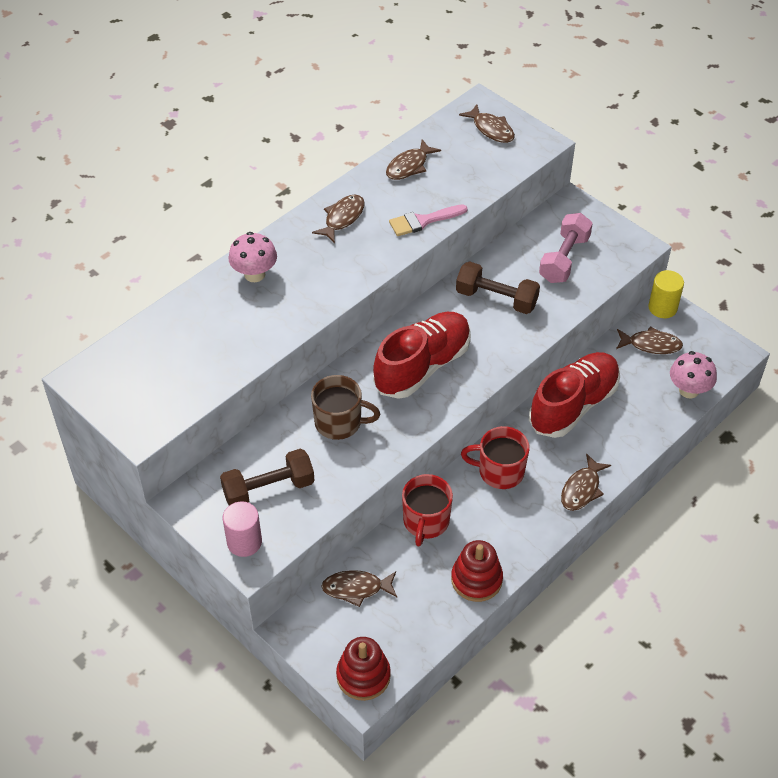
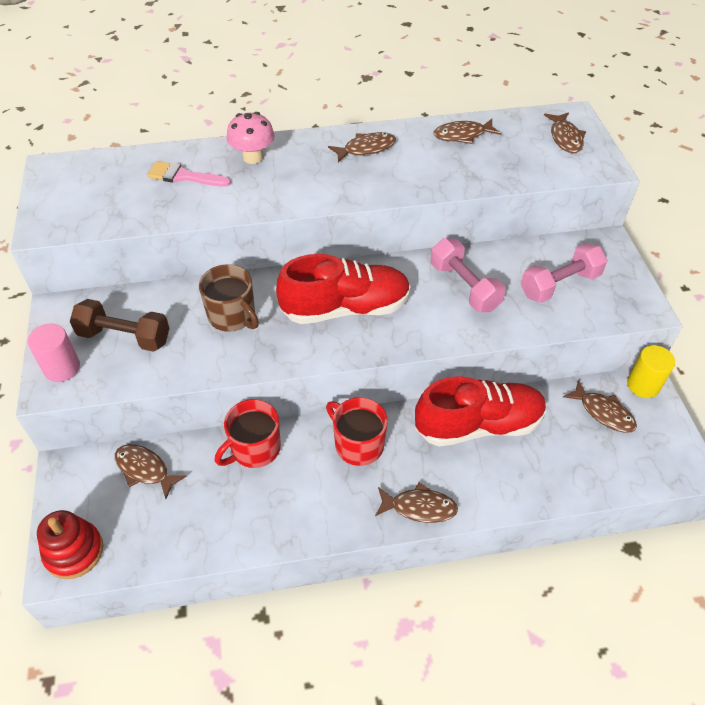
camera: 35 degrees right, 0 degrees up
pink brush [389,204,468,236] -> pink brush moved to [147,161,231,187]
red stacking toy [451,540,503,602] -> none
brown dumbbell [456,261,540,314] -> pink dumbbell [431,238,506,312]
brown fish [561,453,611,511] -> brown fish turned 150 degrees counterclockwise [375,483,458,523]
pink mushroom [670,351,717,399] -> none

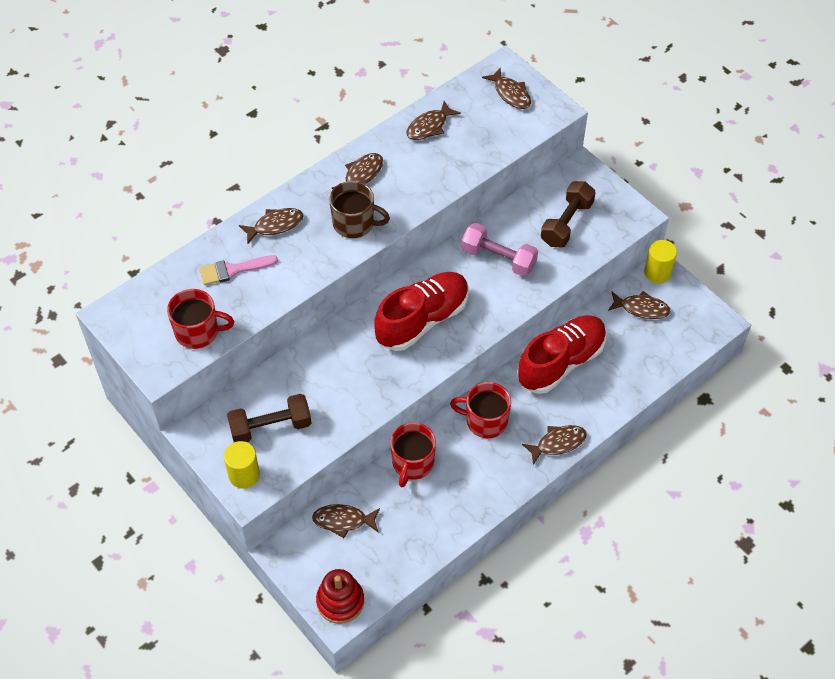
camera: 30 degrees left, 5 degrees up
pink cylinder [27,324,80,382] -> yellow cylinder [224,441,260,489]
brown mug [199,264,259,332] -> brown mug moved to [329,181,390,238]
pink mushroom [226,112,275,164] -> brown fish [239,208,304,244]
pink dumbbell [521,243,608,303] -> brown dumbbell [541,181,596,248]
none -> red mug [167,289,234,349]

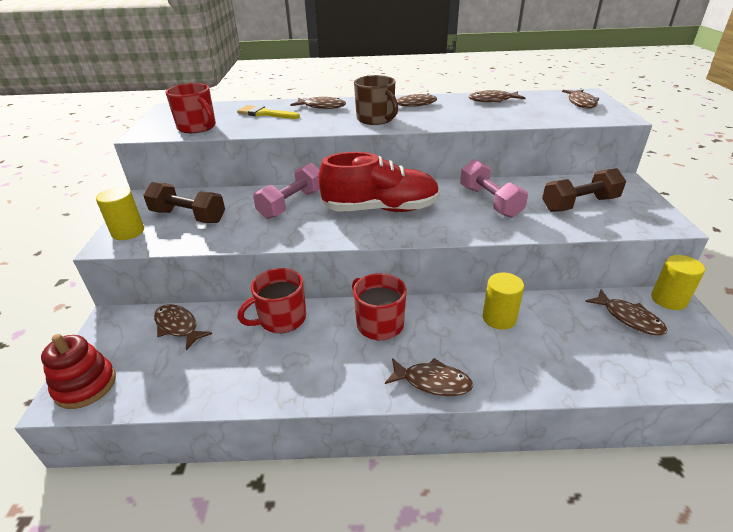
camera: 40 degrees right, 20 degrees down
pink brush [199,255,278,285] -> yellow brush [237,105,300,119]
red shoe [517,315,606,394] -> yellow cylinder [483,272,524,330]
none -> pink dumbbell [253,163,320,219]

